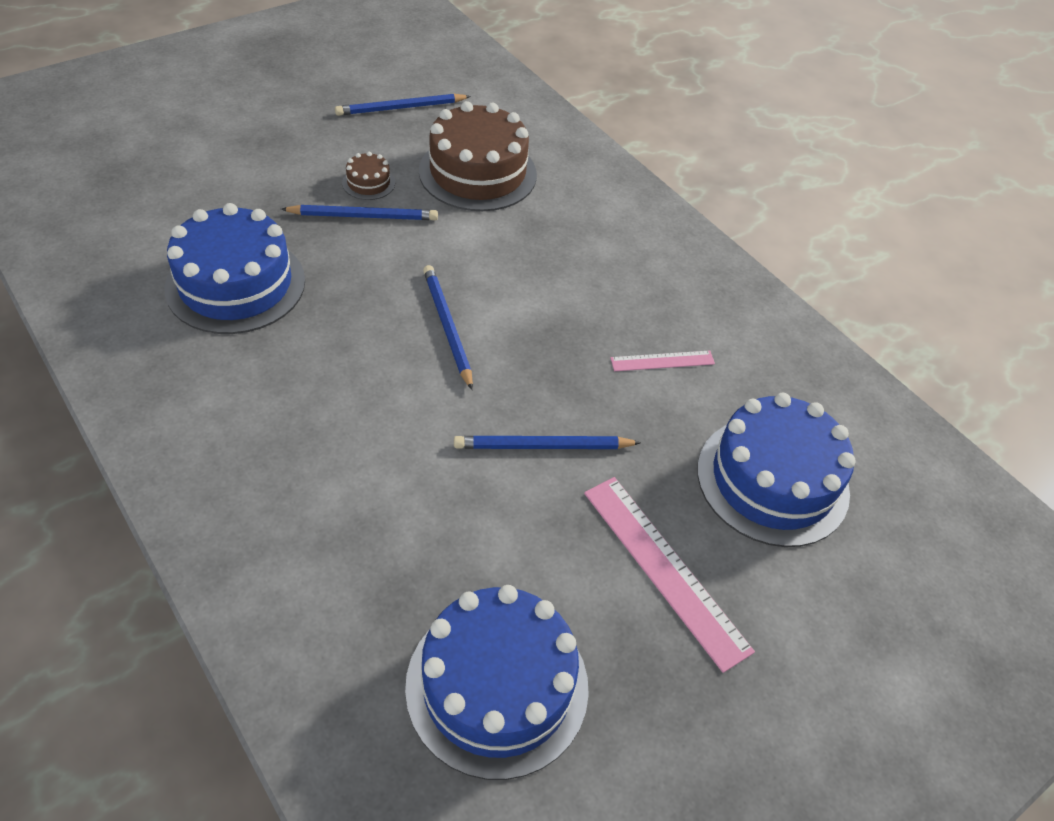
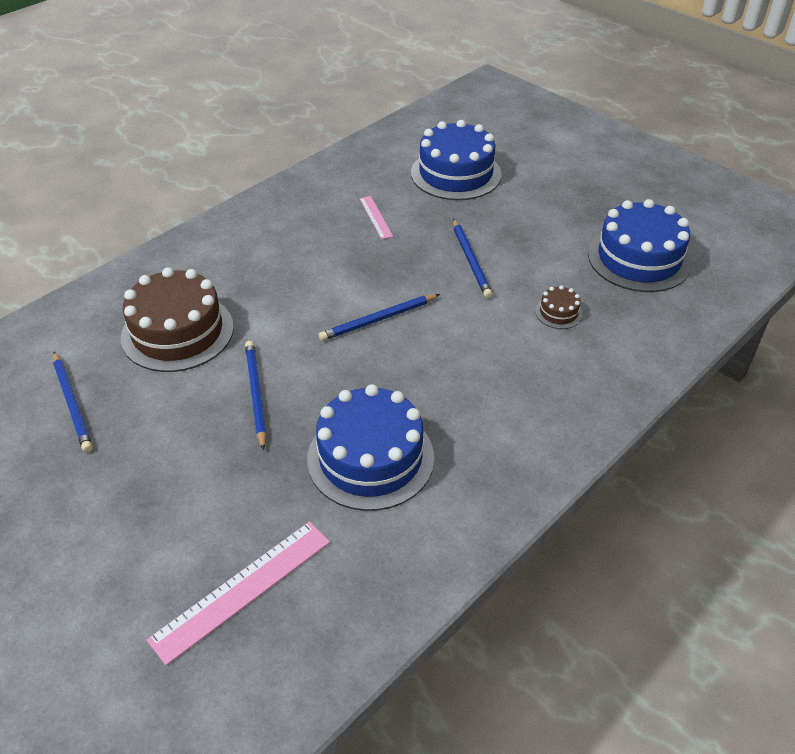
camera: 95 degrees left, 5 degrees down
brown cake [342,152,395,200] -> brown cake moved to [535,285,583,329]
pink ruler [584,477,755,673] -> pink ruler moved to [146,521,330,666]

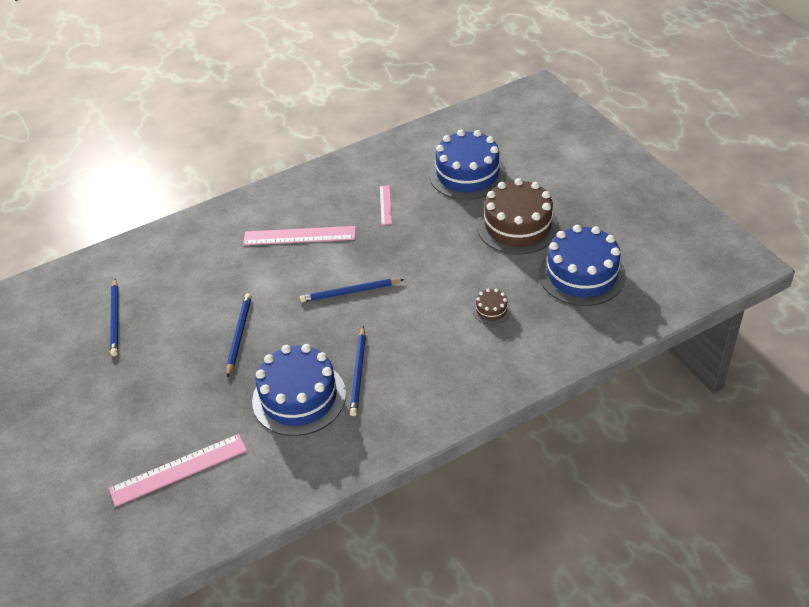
camera: 20 degrees right, 0 degrees up
brown cake [121,267,234,372] -> brown cake moved to [477,178,559,255]
blue pencil [453,219,493,298] -> blue pencil moved to [349,326,366,416]
none -> pink ruler [243,226,356,245]

